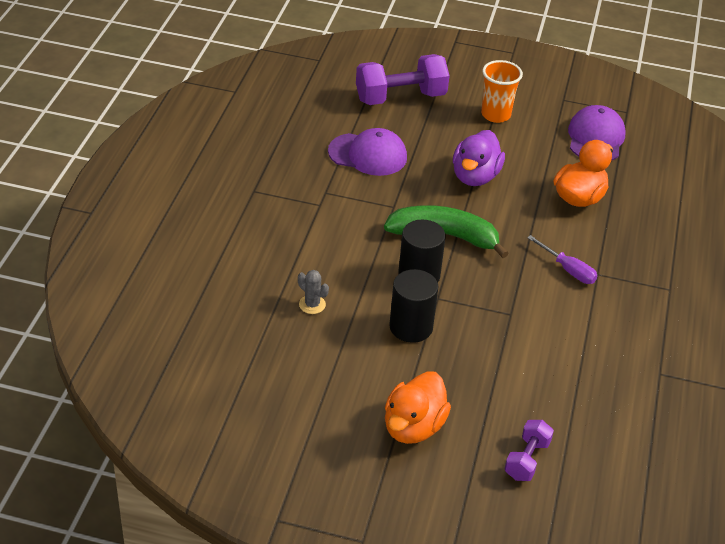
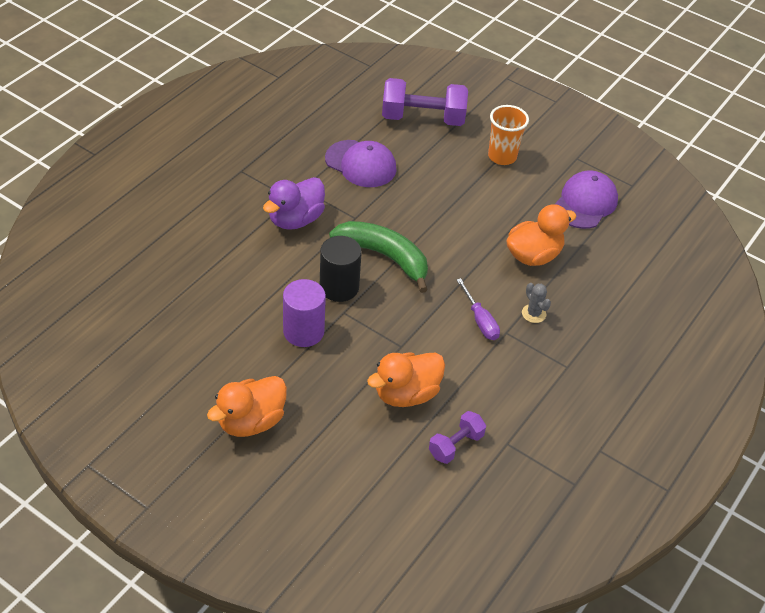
camera: 20 degrees right, 5 degrees up
grey cactus [298,270,329,314] -> grey cactus moved to [522,283,551,323]
black cylinder [389,269,438,343] -> purple cylinder [283,279,326,347]
purple duck [453,130,505,186] -> purple duck moved to [263,177,325,230]
purple dumbbell [504,420,554,481] -> purple dumbbell moved to [429,411,486,464]
none -> orange duck [367,352,445,407]

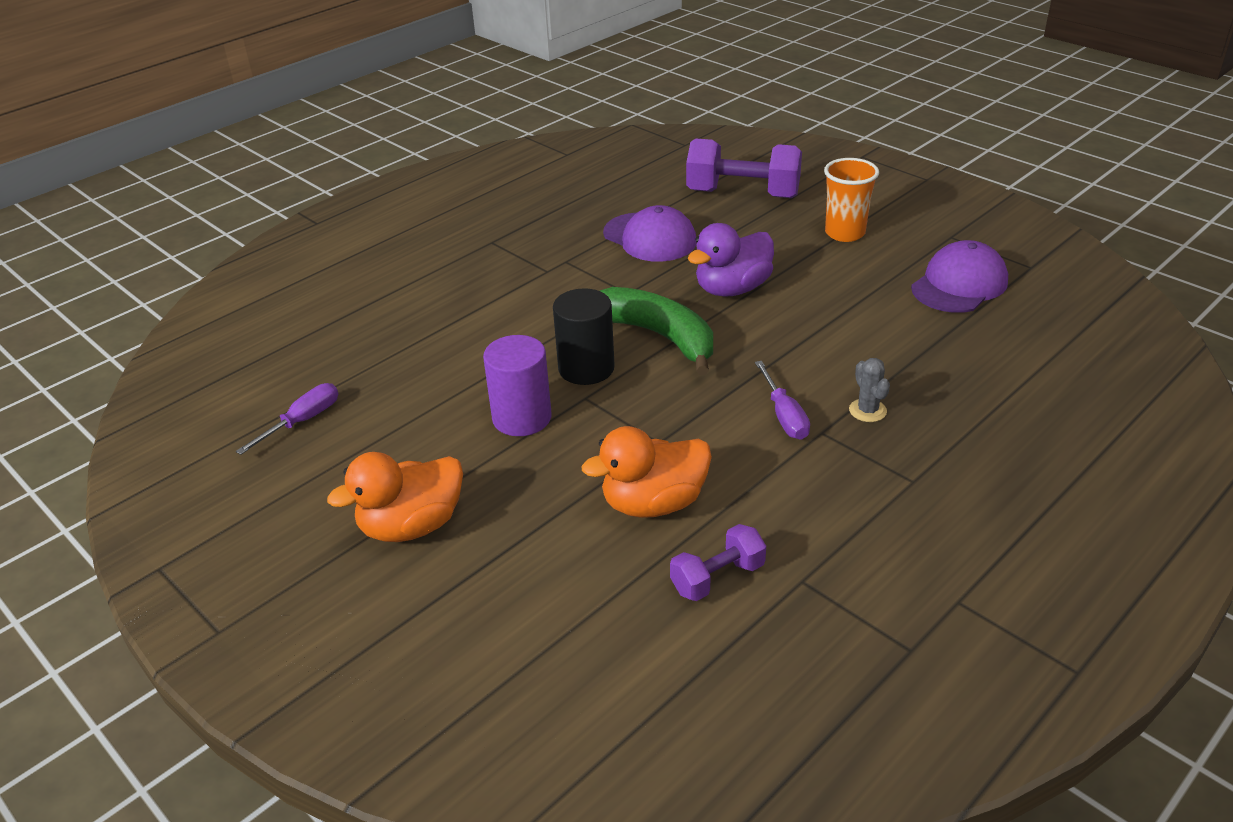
camera: 15 degrees right, 10 degrees down
purple duck [263,177,325,230] -> purple duck moved to [688,223,774,296]
orange duck [506,204,577,266] -> none
none -> purple screwdriver [236,383,338,455]

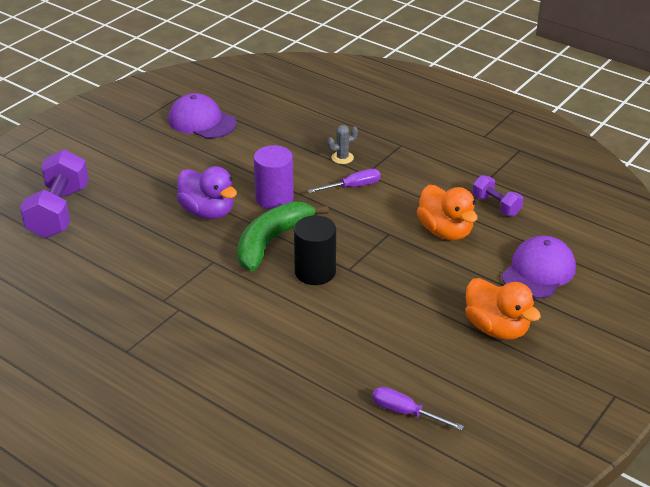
camera: 100 degrees left, 0 degrees up
purple cylinder [483,335,552,436] -> purple cylinder moved to [254,145,294,209]
purple cap [603,205,697,262] -> purple cap moved to [502,236,576,299]
orange cup [824,158,879,242] -> none

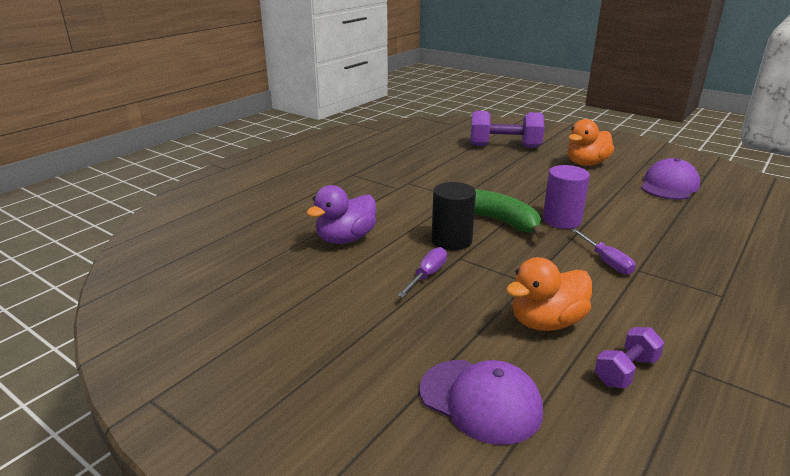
camera: 90 degrees right, 10 degrees down
purple duck [177,166,237,219] -> purple duck moved to [307,185,376,244]
grey cactus [328,125,358,164] -> none
purple screwdriver [372,387,464,431] -> purple screwdriver moved to [397,247,447,298]
orange duck [465,278,541,340] -> orange duck moved to [568,119,614,166]

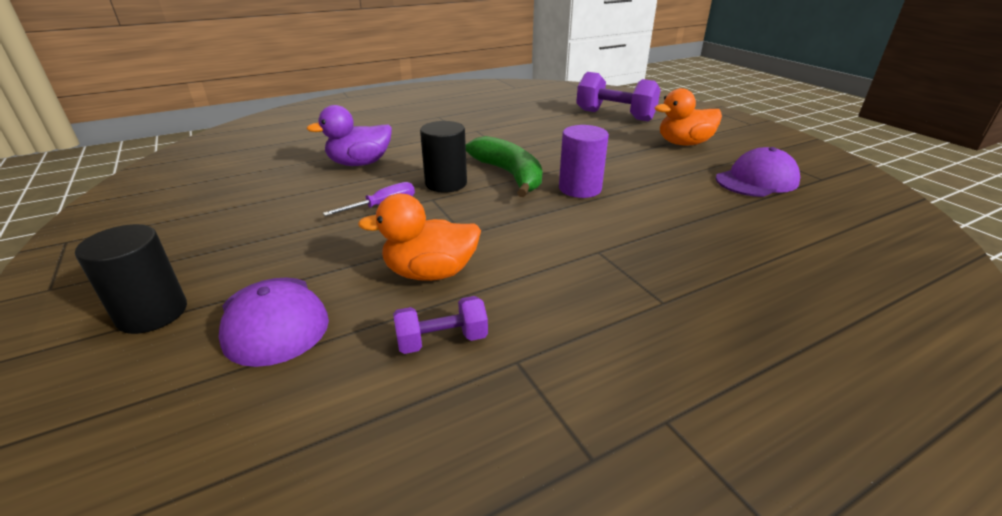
camera: 25 degrees right, 5 degrees up
purple screwdriver [571,229,636,275] -> none
none -> black cylinder [75,224,187,334]

